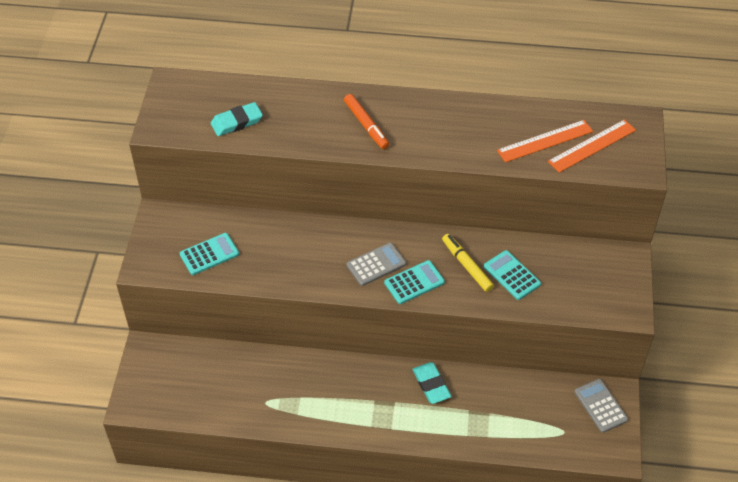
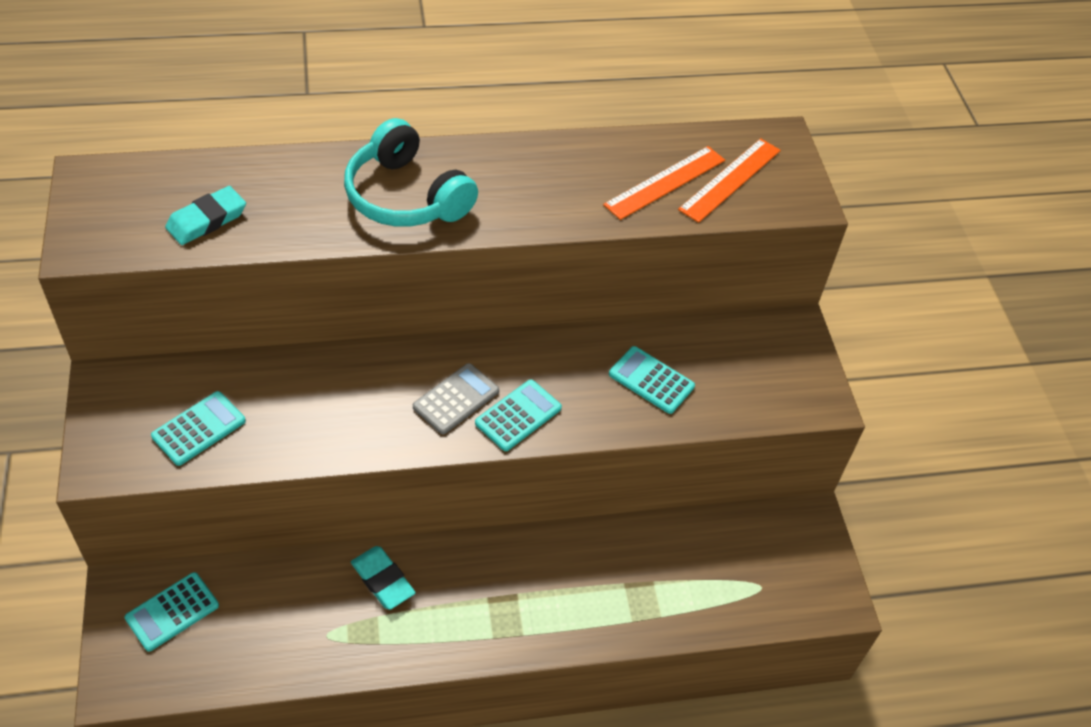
camera: 20 degrees left, 0 degrees up
orange marker [344,94,389,149] -> turquoise headphones [344,118,478,227]
turquoise eraser [412,362,452,404] -> turquoise eraser moved to [351,546,416,610]
yellow marker [442,234,494,292] -> none
grey calculator [574,379,628,433] -> none
none -> turquoise calculator [125,572,219,652]

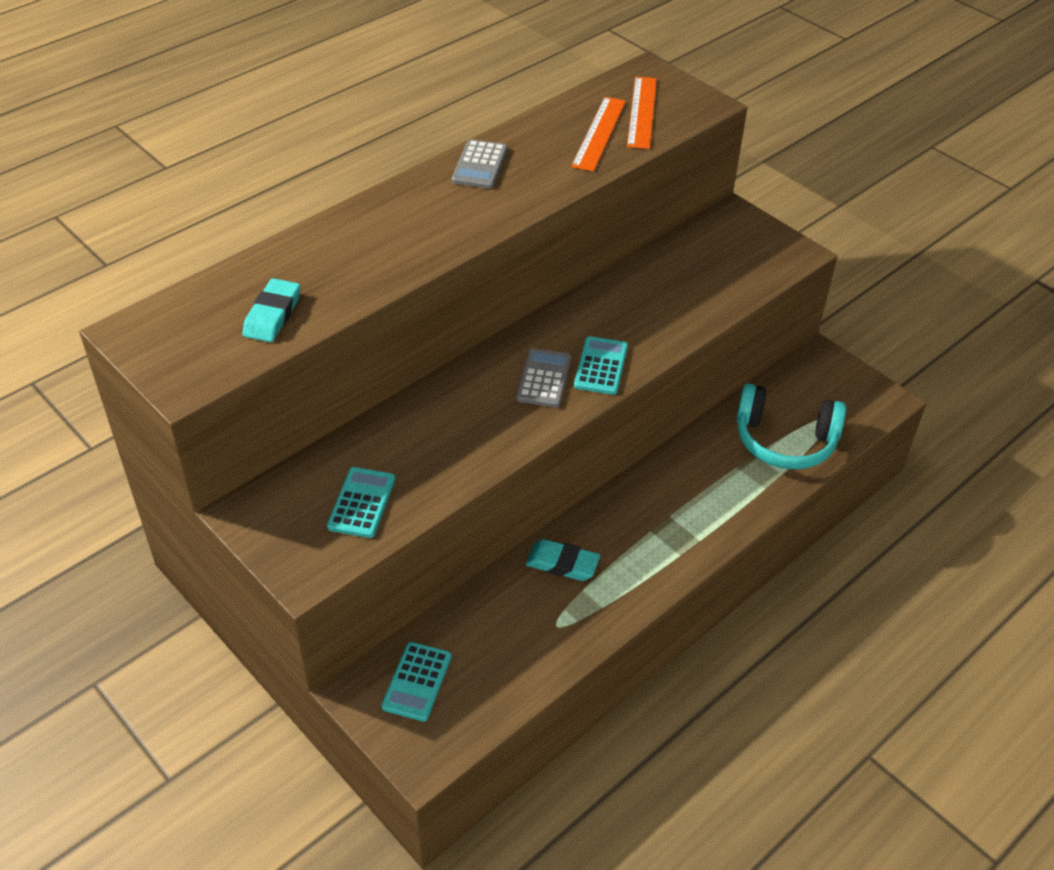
camera: 30 degrees left, 5 degrees down
turquoise headphones [344,118,478,227] -> turquoise headphones moved to [736,384,846,470]
turquoise calculator [609,346,695,414] -> none
none -> grey calculator [452,139,508,189]

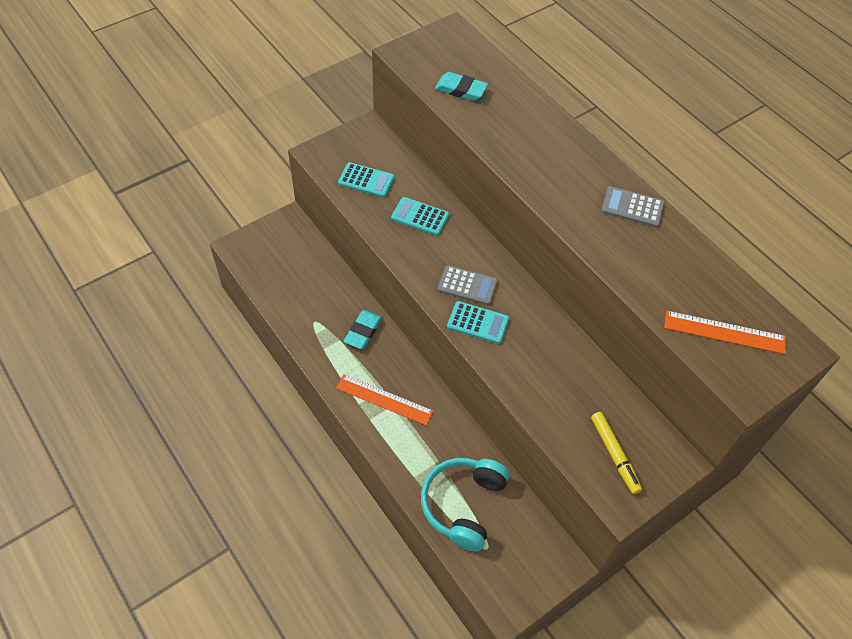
camera: 95 degrees right, 10 degrees up
turquoise calculator [381,642,452,722] -> turquoise calculator moved to [391,197,449,236]
orange ruler [571,97,626,172] -> orange ruler moved to [336,374,434,426]
none -> yellow marker [591,412,642,494]

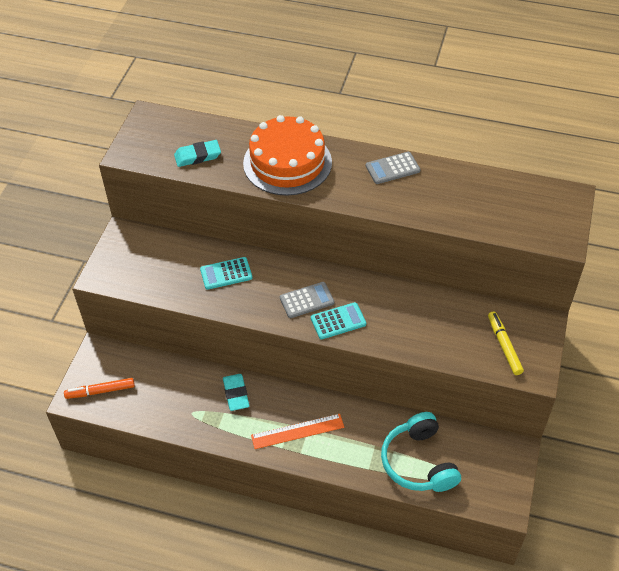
camera: 35 degrees left, 5 degrees down
turquoise calculator [338,162,395,197] -> none
yellow marker [591,412,642,494] -> yellow marker turned 135 degrees counterclockwise [488,311,524,375]
orange ruler [664,311,786,354] -> none
none -> orange marker [64,378,135,399]
none -> orange cake [243,115,332,196]

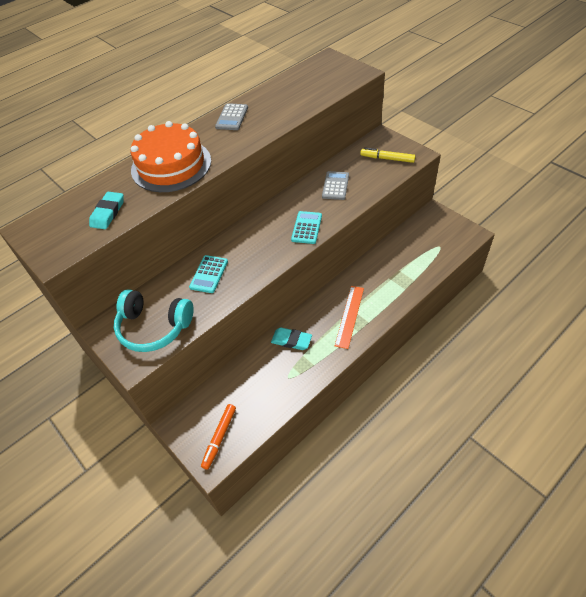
camera: 55 degrees left, 0 degrees up
grey calculator [280,282,334,318] -> grey calculator moved to [322,171,349,200]
turquoise headphones [381,412,461,492] -> turquoise headphones moved to [114,289,194,352]

